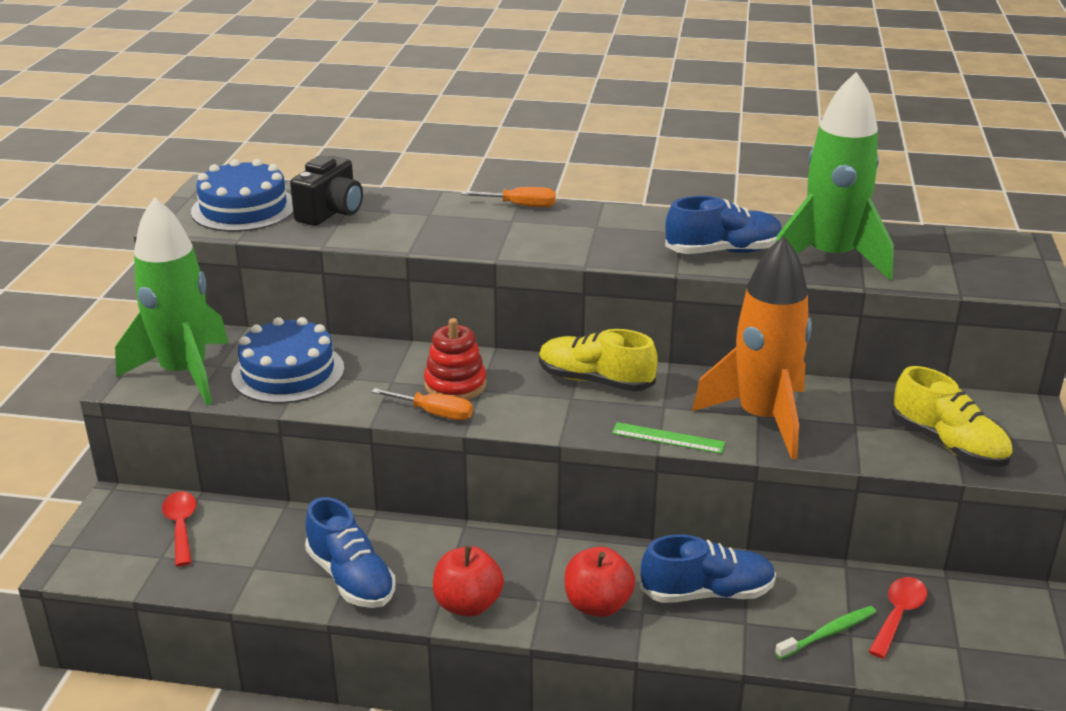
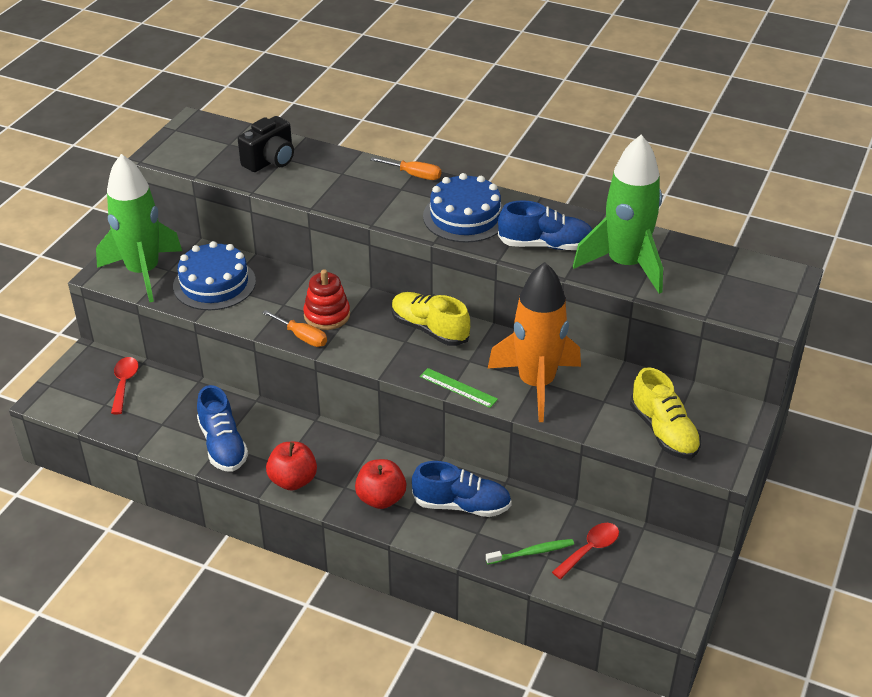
camera: 15 degrees right, 10 degrees up
blue cake [191,159,293,232] -> blue cake moved to [423,173,503,243]

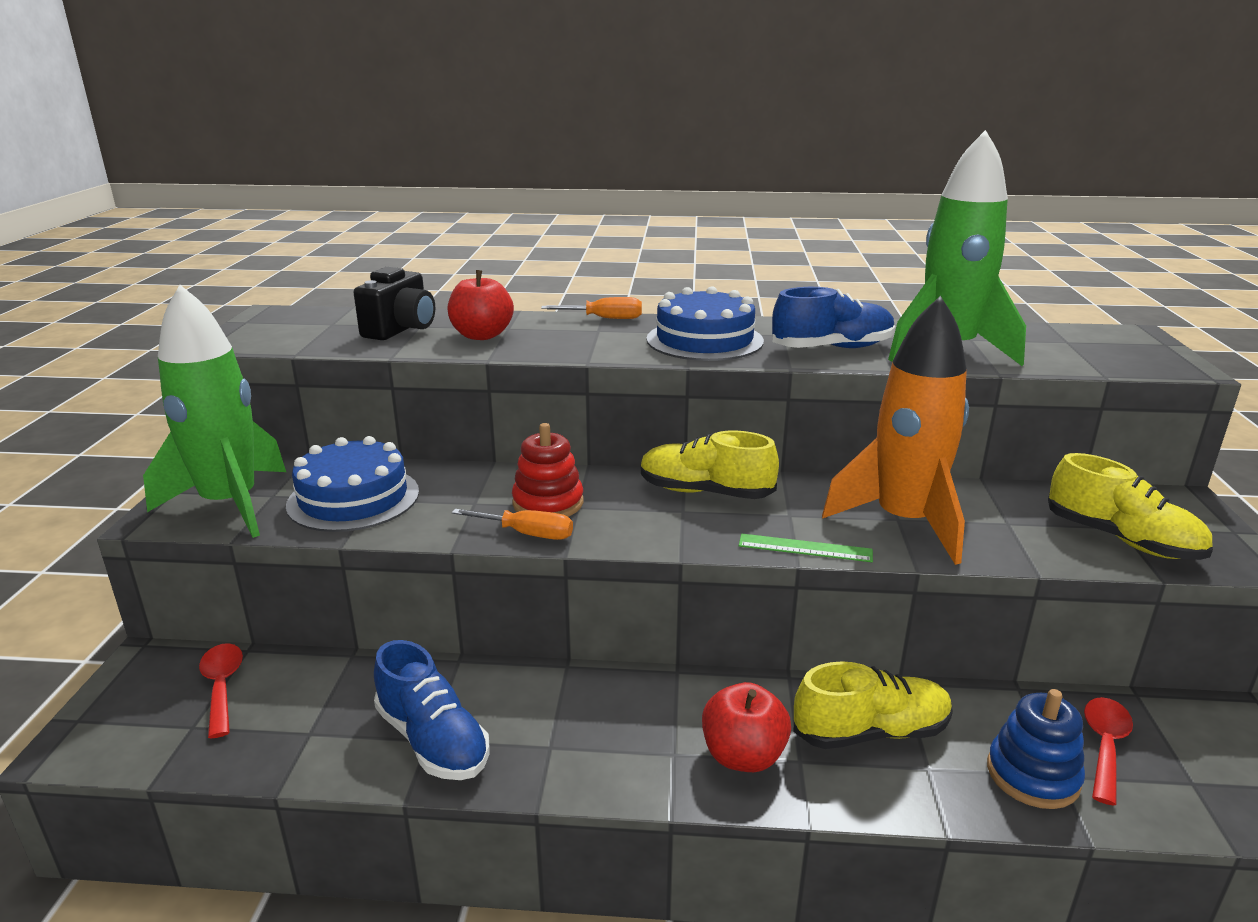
camera: 20 degrees left, 15 degrees down
red apple [266,442,317,491] -> red apple moved to [447,270,514,340]
blue shoe [412,461,512,517] -> yellow shoe [793,661,953,749]
green toothbrush [486,539,574,564] -> blue stacking toy [987,689,1085,809]

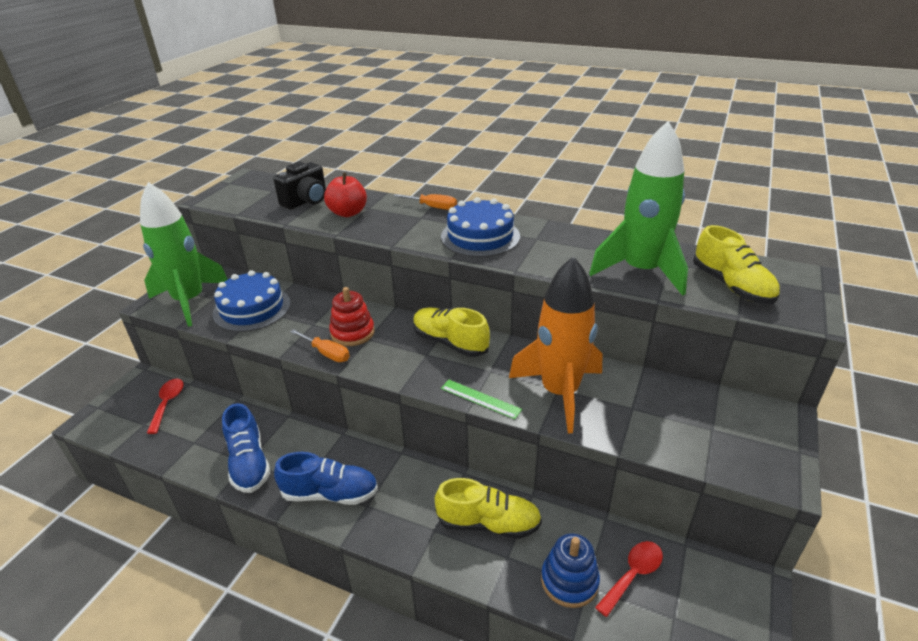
camera: 20 degrees right, 10 degrees up
red apple [702,682,791,772] -> none
blue shoe [772,287,895,348] -> blue shoe moved to [274,452,378,505]
yellow shoe [1048,453,1213,560] -> yellow shoe moved to [693,225,780,304]

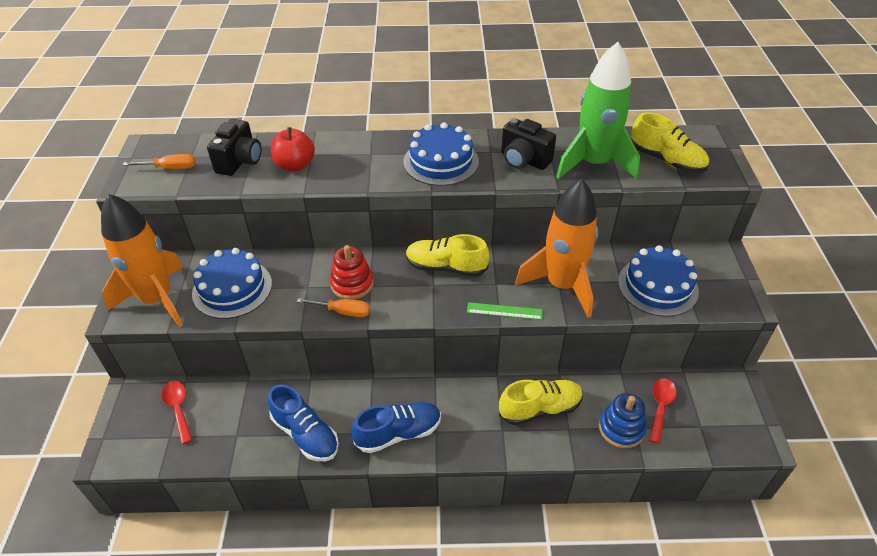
camera: 25 degrees left, 10 degrees up
green rocket [140,182,228,327] -> orange rocket [101,194,184,327]
orange screwdriver [394,194,457,210] -> orange screwdriver moved to [123,154,195,169]
none -> black camera [501,118,556,170]
none -> blue cake [618,245,699,317]

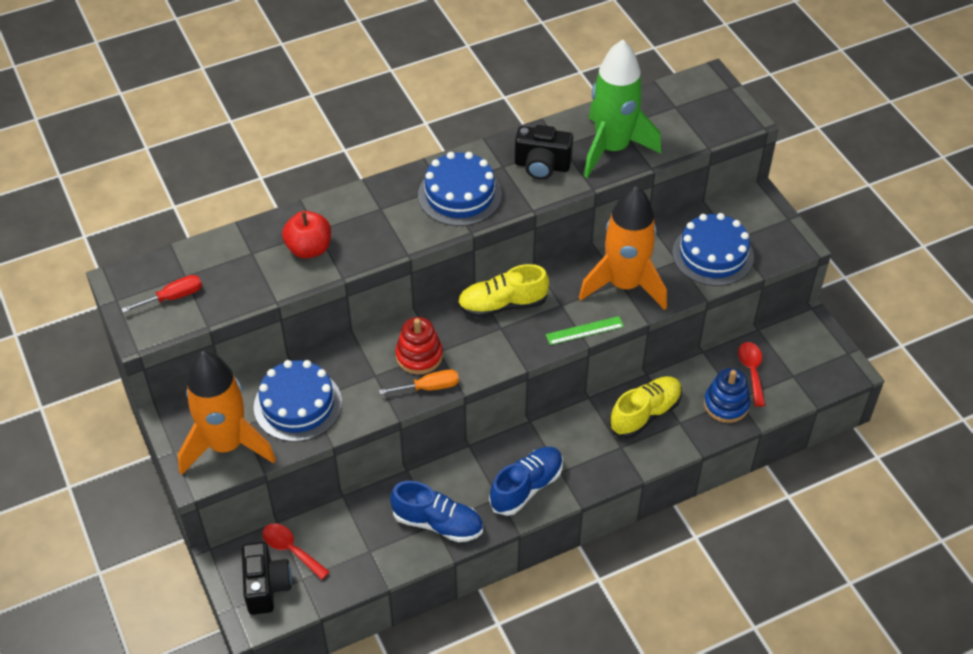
camera: 25 degrees left, 5 degrees up
orange screwdriver [123,154,195,169] -> red screwdriver [122,275,202,313]
black camera [207,119,261,176] -> black camera moved to [242,542,292,615]
yellow shoe [631,112,709,173] -> none

